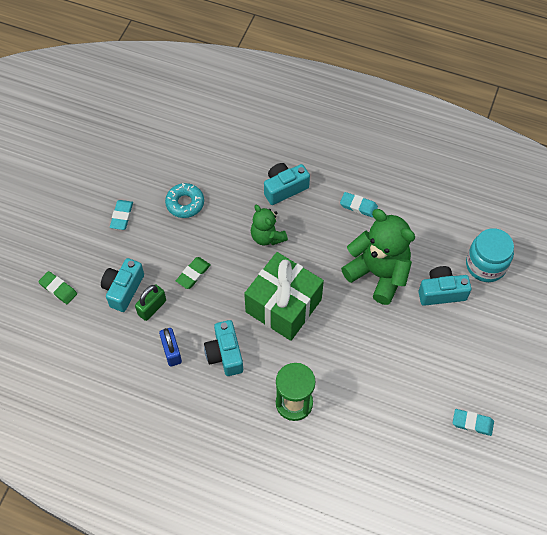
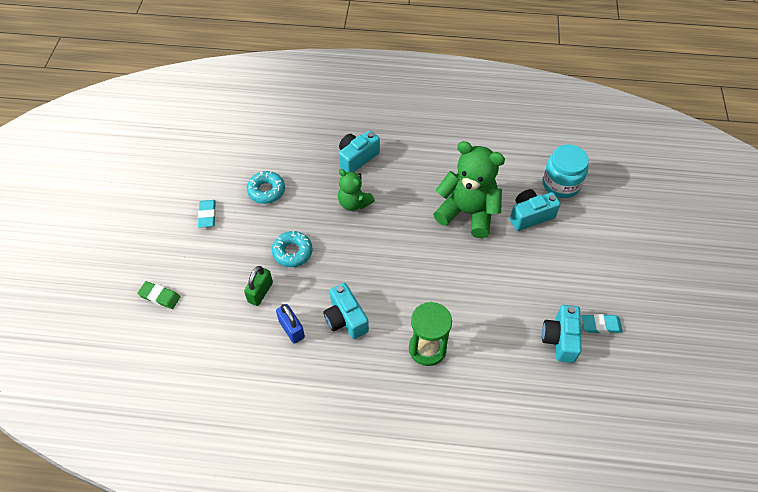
camera: 15 degrees left, 5 degrees down
turquoise camera [101,258,144,312] -> turquoise camera moved to [542,305,582,363]
green eraser [176,257,211,289] -> turquoise donut [272,231,312,267]
green gift [244,252,324,341] -> none
turquoise eraser [340,192,378,217] -> none

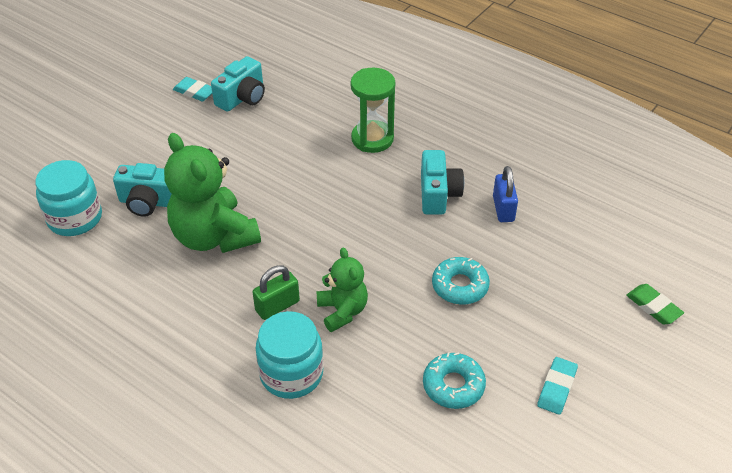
camera: 150 degrees left, 10 degrees down
green padlock [244,266,273,306] -> green padlock moved to [252,265,300,320]
turquoise camera [339,130,380,172] -> turquoise jar [256,311,323,399]

